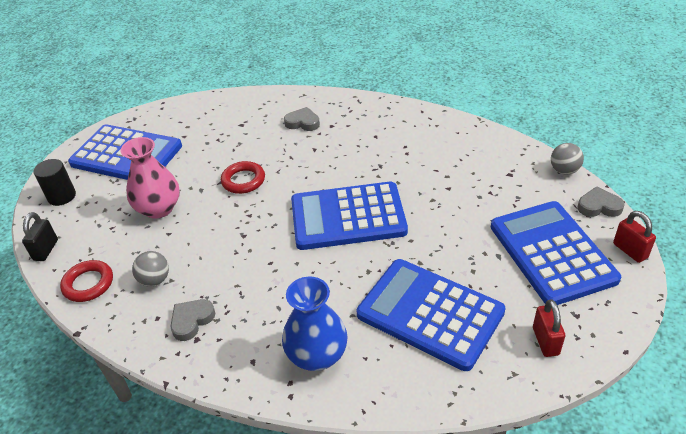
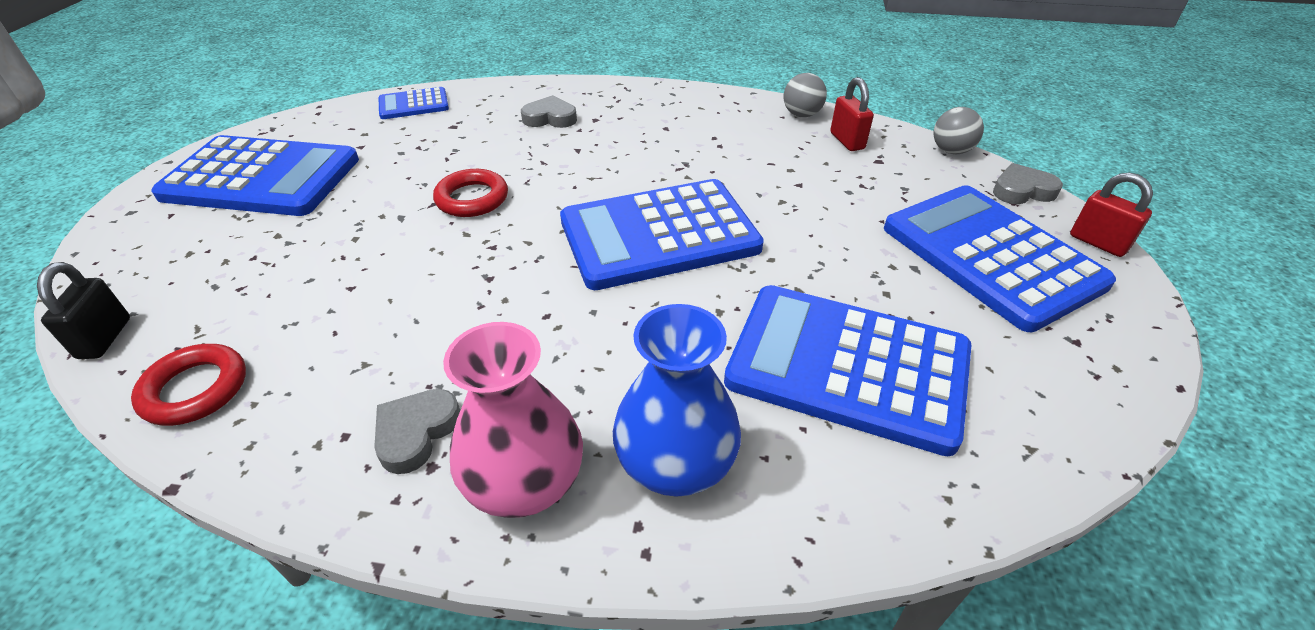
camera: 15 degrees left, 0 degrees up
black cylinder [33,159,76,206] -> none
pink vase [120,137,180,219] -> pink vase moved to [443,322,583,518]
grey ball [132,251,169,287] -> grey ball moved to [784,73,827,117]
red padlock [533,299,565,357] -> red padlock moved to [830,77,874,151]
none -> blue calculator [378,87,449,119]

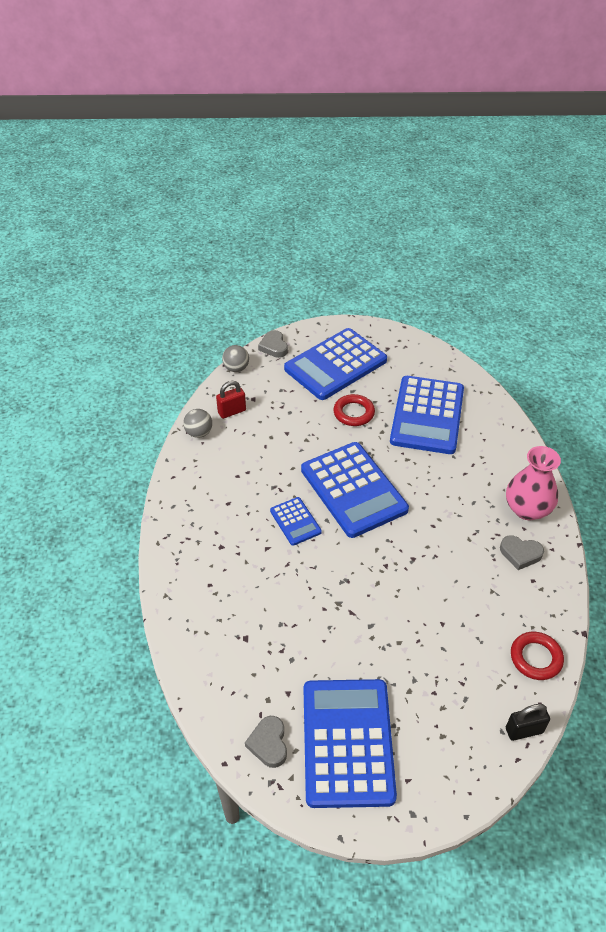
camera: 100 degrees left, 5 degrees up
blue calculator [378,87,449,119] -> blue calculator moved to [270,497,322,546]
red ring [433,169,508,217] -> red ring moved to [333,394,375,426]
grey heart [521,95,577,128] -> grey heart moved to [245,716,287,768]
blue vase [613,304,741,497] -> none
red padlock [1070,173,1153,257] -> none

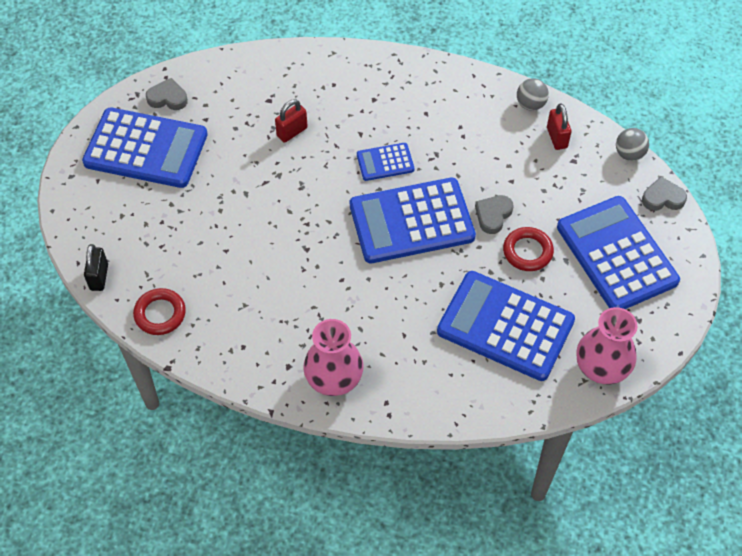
camera: 105 degrees right, 10 degrees up
grey heart [500,535,544,570] -> grey heart moved to [475,195,514,234]
none -> red padlock [275,99,308,143]
none -> pink vase [576,307,638,384]

